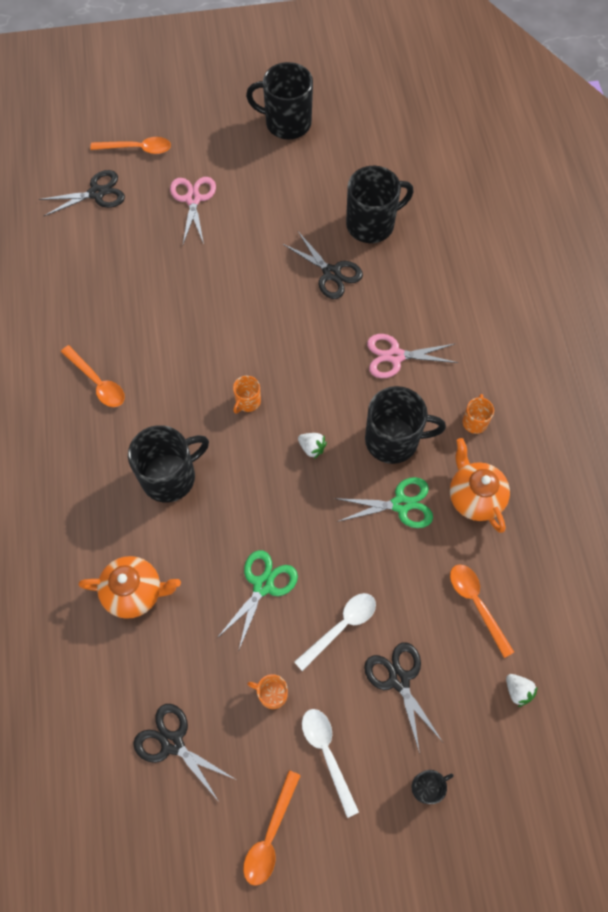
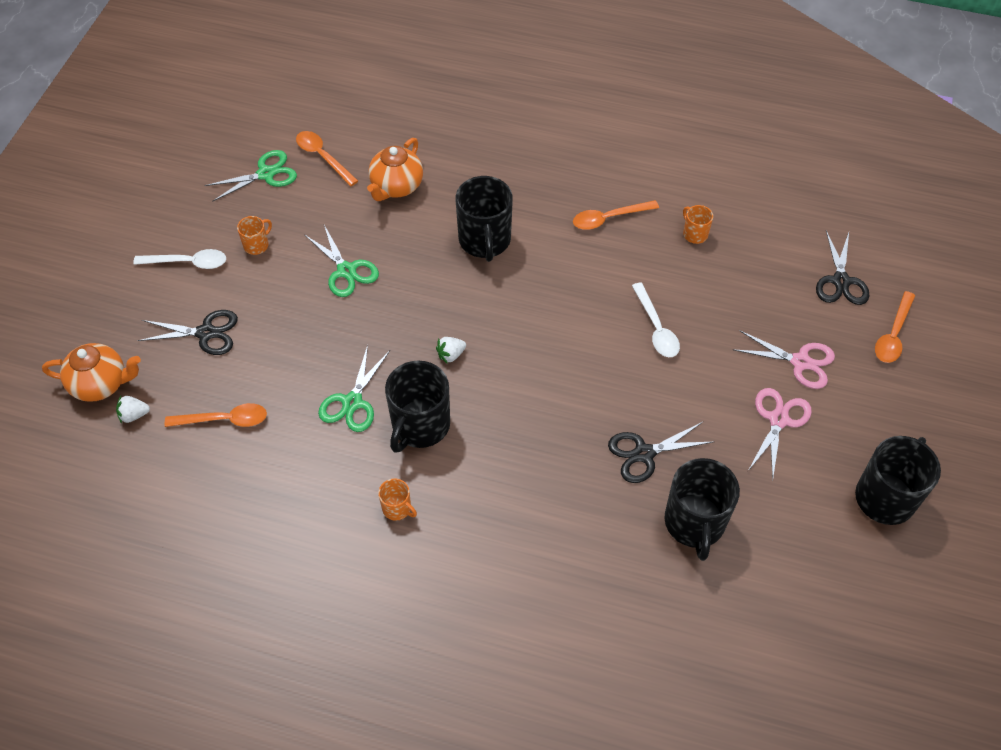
camera: 115 degrees right, 10 degrees down
black scissors [133,704,235,802] -> green scissors [205,150,297,202]
orange mug [233,376,261,414] -> orange mug moved to [683,205,713,244]
orange spoon [243,770,301,886] -> orange spoon moved to [296,131,358,186]
white spoon [294,593,376,671] -> white spoon moved to [632,283,680,357]
pink scissors [367,334,458,378] -> pink scissors moved to [748,388,812,479]
black mug [411,770,454,804] -> none
orange teapot [450,438,510,533] -> orange teapot moved to [42,343,141,402]

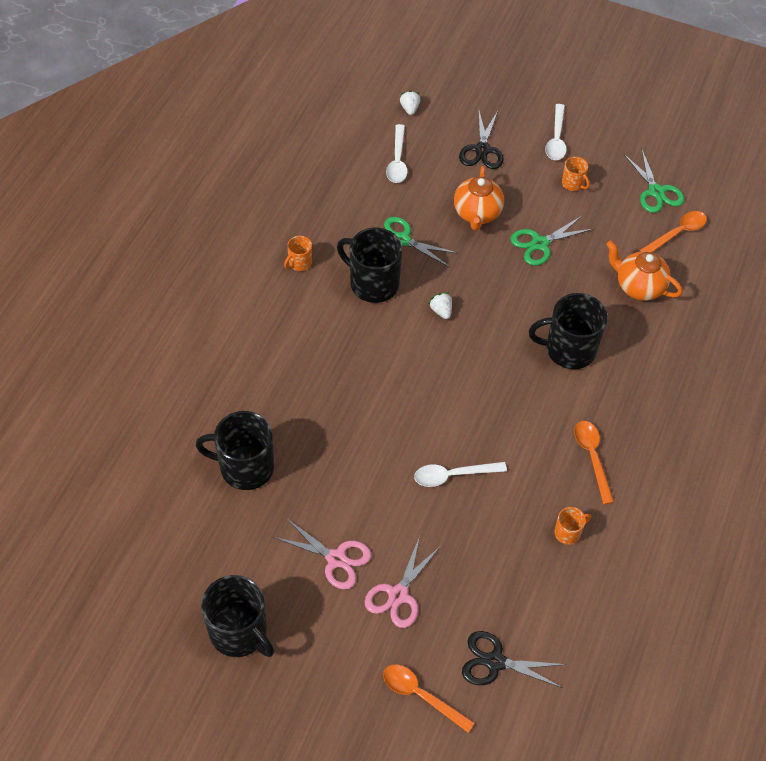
camera: 95 degrees right, 0 degrees up
orange teapot [42,343,141,402] -> orange teapot moved to [454,166,504,231]
orange spoon [165,403,267,427] -> white spoon [386,124,408,183]
black scissors [608,422,713,483] -> none

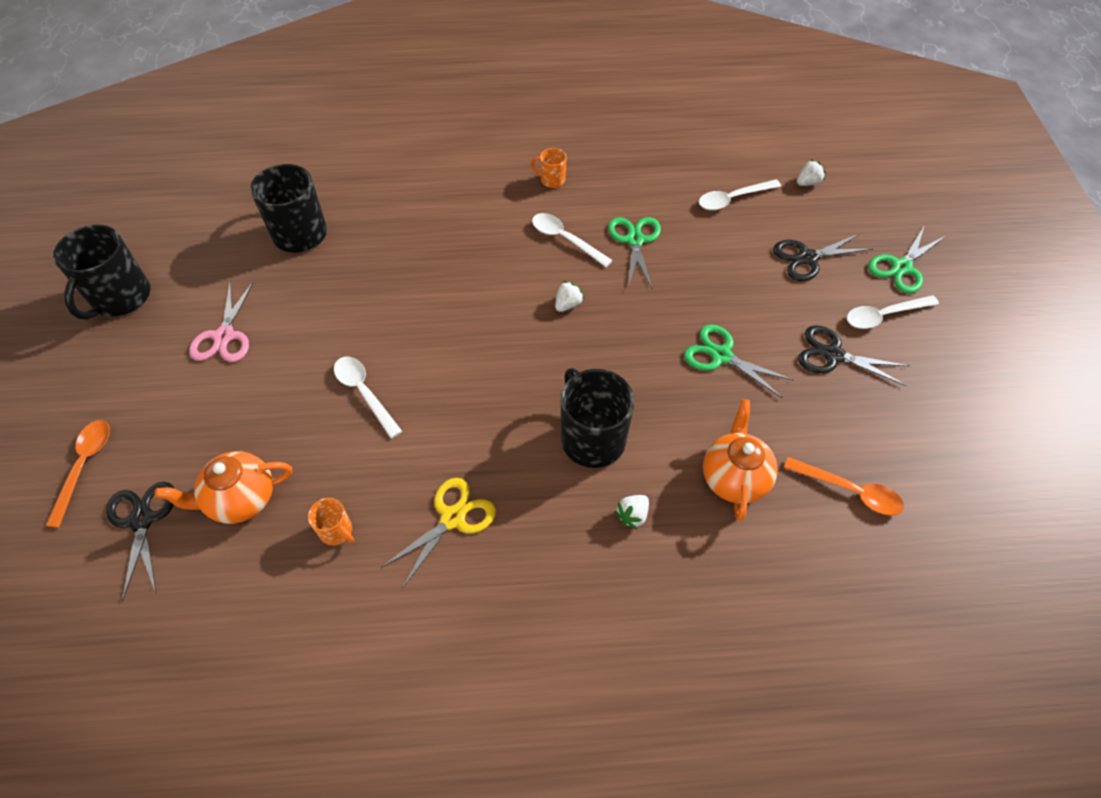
camera: 65 degrees right, 0 degrees up
black mug [337,228,402,303] -> white spoon [532,213,613,267]
pink scissors [365,536,441,628] -> none
orange teapot [454,166,504,231] -> orange teapot moved to [155,452,292,524]
orange mug [562,157,590,191] -> black scissors [798,325,909,386]
orange spoon [574,421,614,504] -> yellow scissors [381,478,496,587]
green scissors [624,150,685,213] -> green scissors moved to [868,225,946,294]
none -> white strawberry [615,495,649,530]

